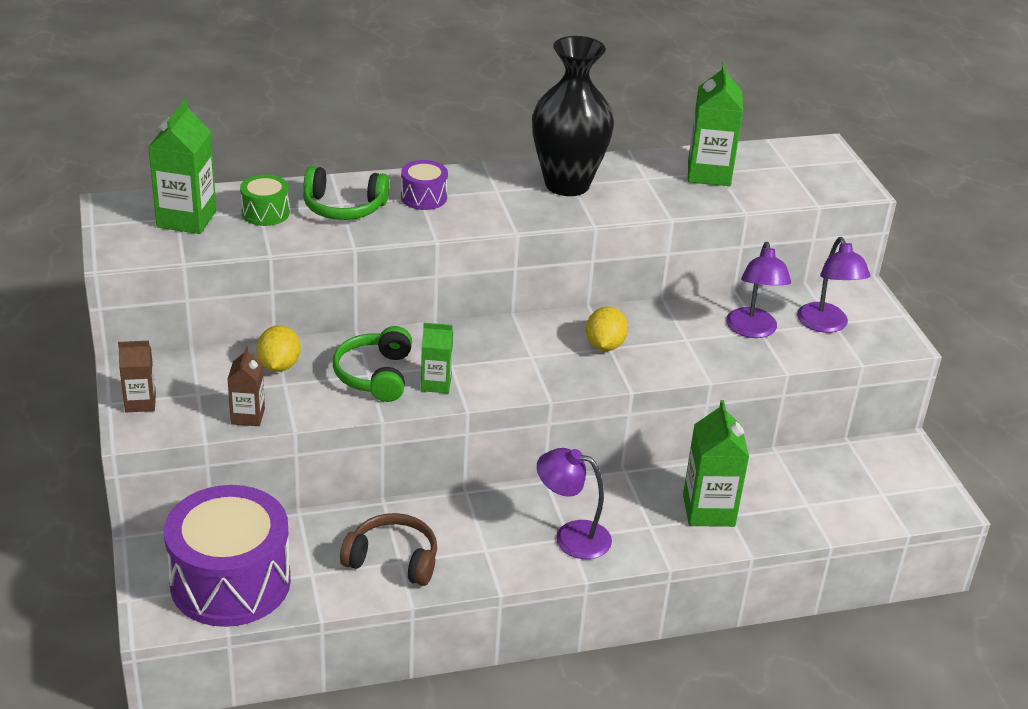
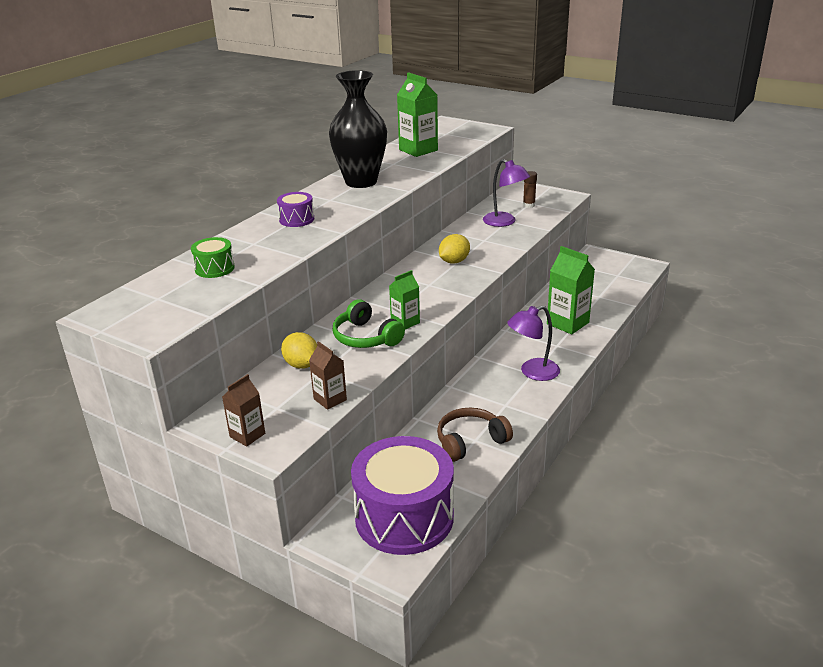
camera: 40 degrees left, 5 degrees down
green carton [149,99,216,234] -> none
green headphones [303,166,389,220] -> none
yellow lemon [586,307,628,351] -> yellow lemon turned 75 degrees clockwise [439,234,470,264]
purple lamp [797,237,871,333] -> brown glue stick [523,171,537,208]

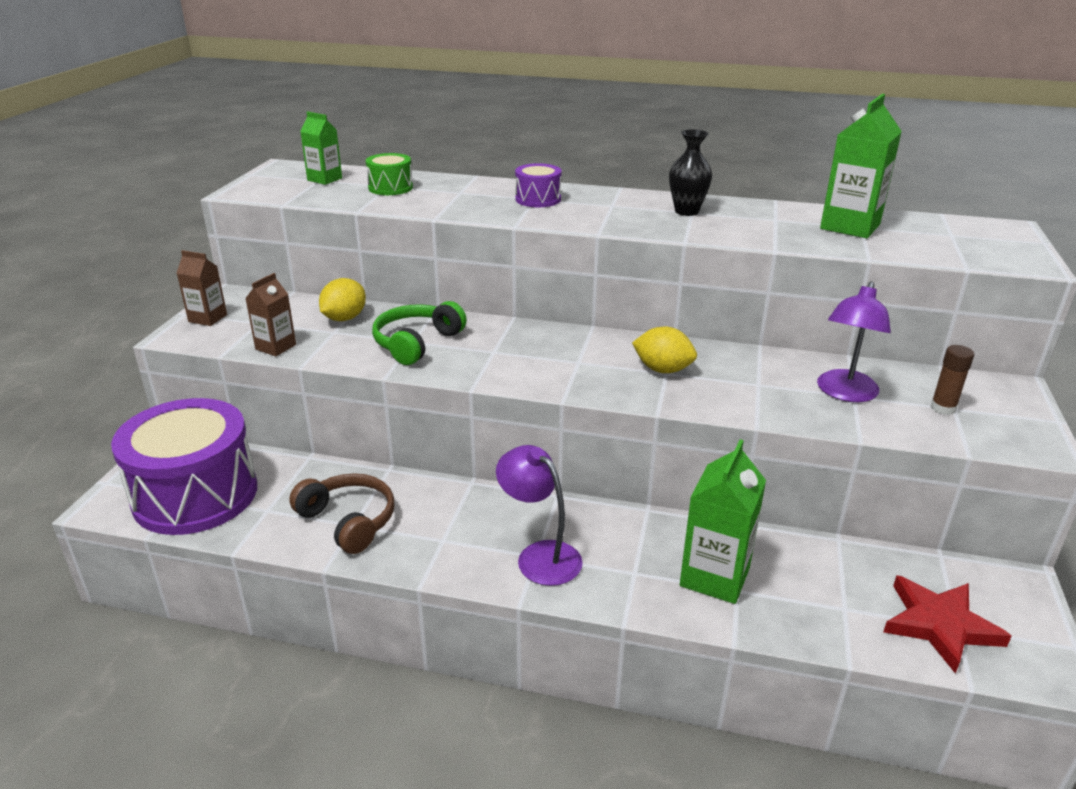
camera: 70 degrees right, 0 degrees up
black vase [329,70,387,188] -> black vase [669,129,712,216], size x0.50
green carton [389,270,420,330] -> green carton moved to [300,112,342,185]
none -> red star [883,575,1012,674]

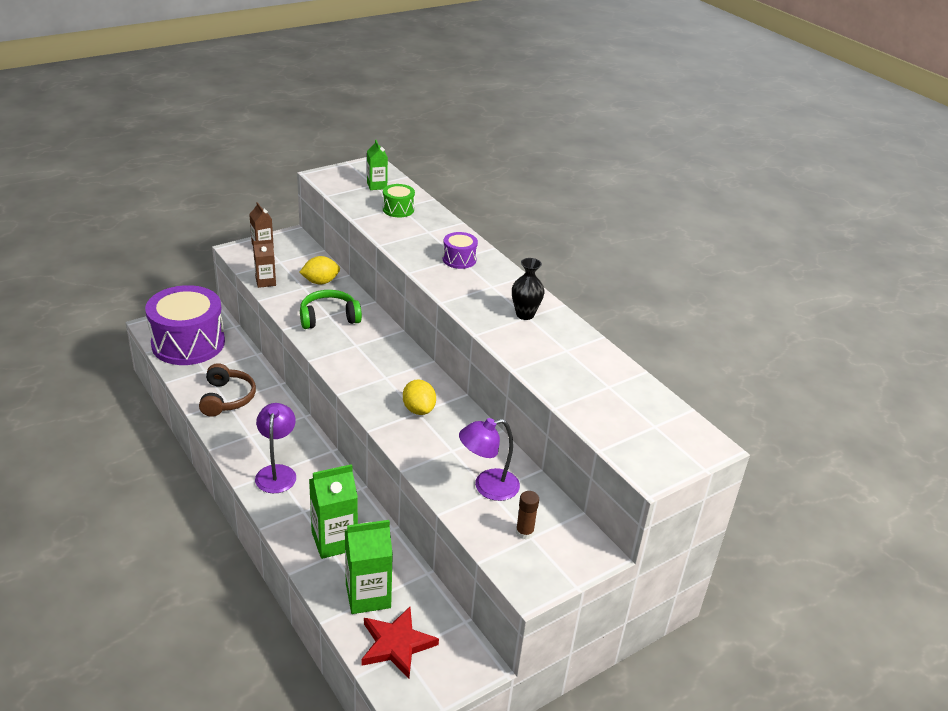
camera: 40 degrees right, 5 degrees up
green carton [820,94,902,238] -> green carton moved to [345,520,393,614]

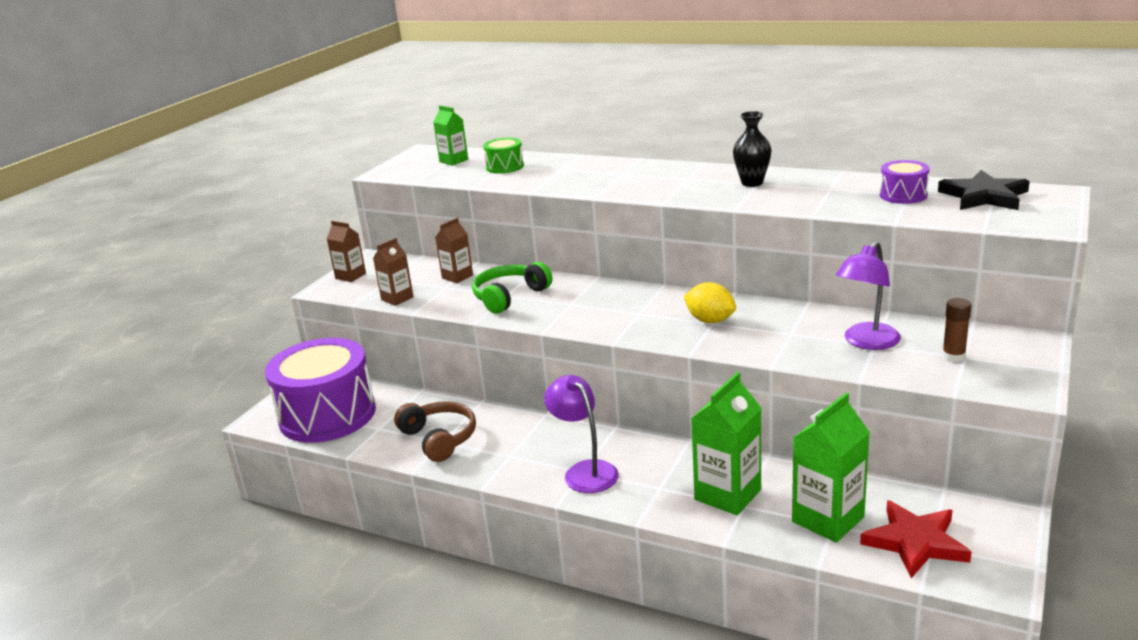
camera: 25 degrees left, 10 degrees down
yellow lemon [299,256,340,284] -> brown carton [435,218,473,283]
purple drum [443,232,478,269] -> purple drum moved to [880,160,930,204]
none -> black star [938,170,1030,210]

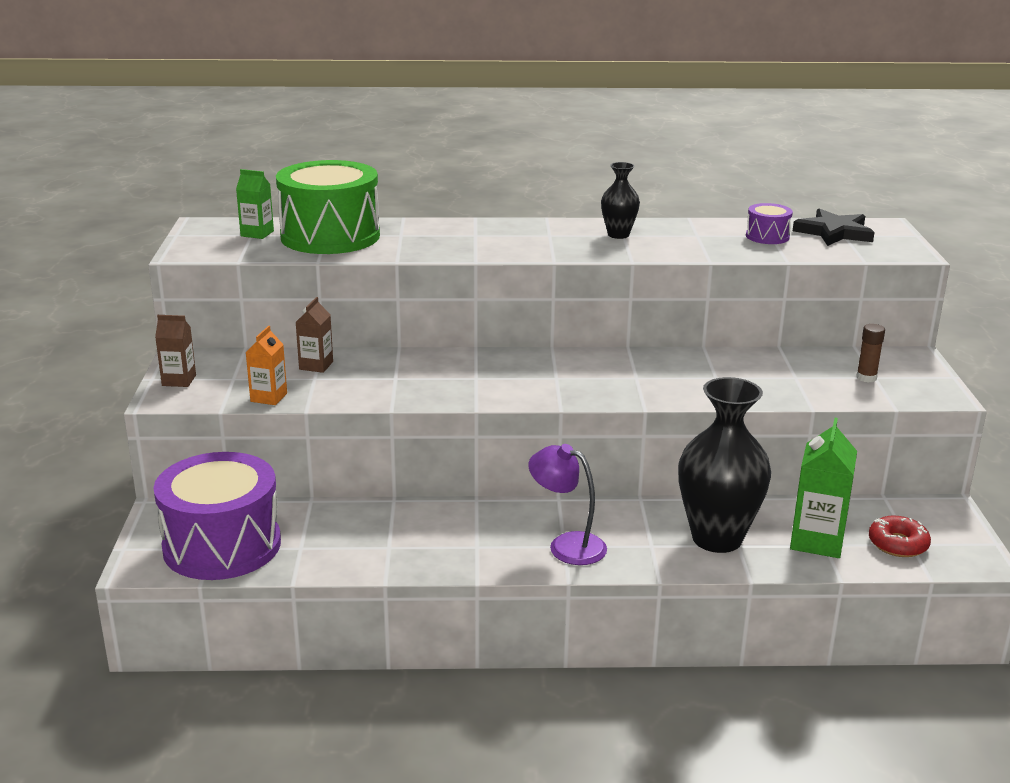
camera: 30 degrees left, 0 degrees up
brown carton [373,238,414,306] -> orange carton [245,326,287,405]
brown headphones [394,401,476,462] -> none
green headphones [472,262,552,314] -> none
green drum [483,138,524,174] -> green drum [276,160,380,254], size x2.27
yellow lemon [684,282,736,323] -> none
green carton [691,372,762,515] -> black vase [678,377,771,553]
purple lamp [836,241,901,350] -> none
red star [860,500,972,578] -> red donut [869,515,931,557]

